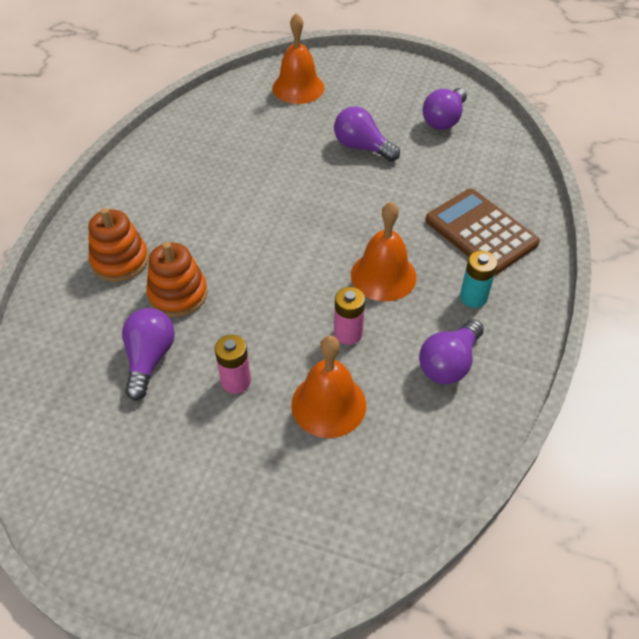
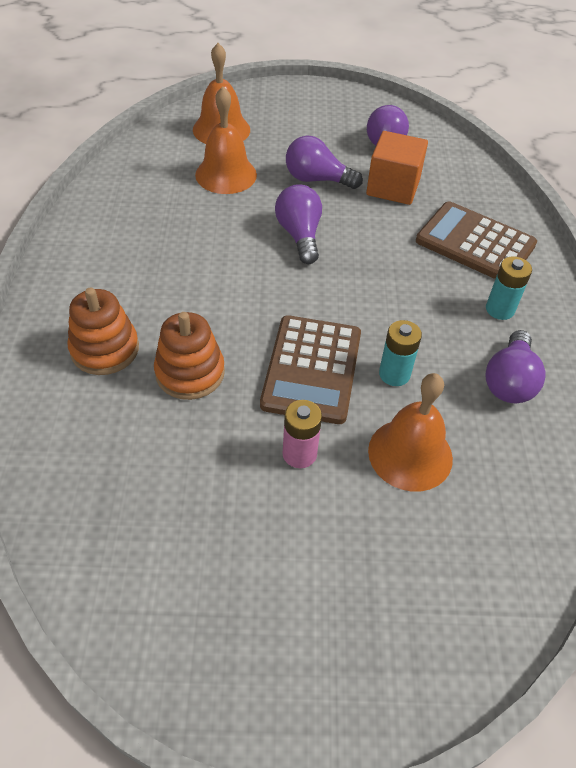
camera: 20 degrees left, 0 degrees up
purple light bulb [122,308,175,400] -> purple light bulb moved to [275,185,322,264]
pink battery [334,287,365,345] -> turquoise battery [379,320,422,386]
orange bell [351,202,417,302] -> orange bell moved to [195,86,257,194]
none -> brown calculator [260,315,361,424]
none -> orange cube [366,131,428,205]

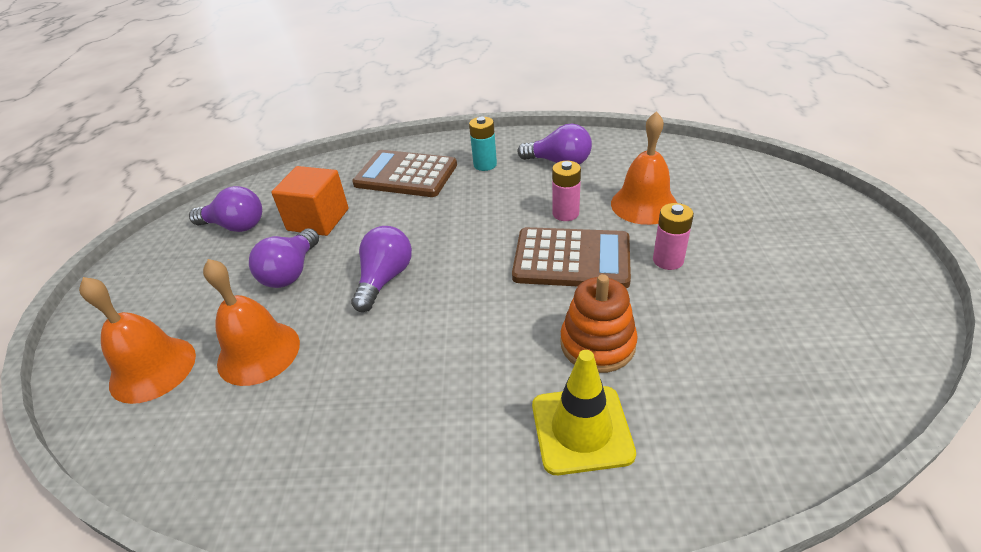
camera: 85 degrees left, 10 degrees down
orange stacking toy [67,287,139,375] -> yellow traffic cone [532,350,636,475]
purple light bulb [275,185,322,264] -> purple light bulb turned 120 degrees clockwise [351,226,412,312]
turquoise battery [379,320,422,386] -> pink battery [552,161,581,221]
brown calculator [416,201,537,279] -> brown calculator turned 75 degrees clockwise [352,150,457,197]

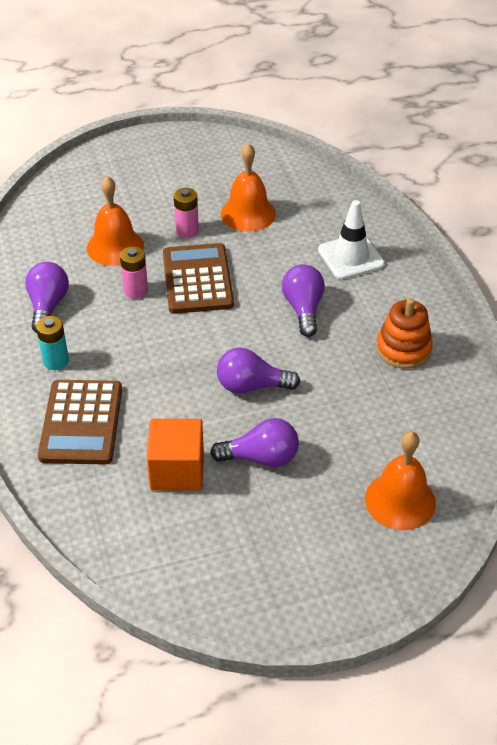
camera: 110 degrees left, 5 degrees up
purple light bulb [189,186,262,232] -> purple light bulb moved to [282,264,325,337]
orange bell [203,259,300,386] -> orange bell moved to [221,143,276,232]
yellow traffic cone [532,350,636,475] -> white traffic cone [318,200,385,279]
orange stacking toy [560,274,638,373] -> orange stacking toy moved to [376,298,433,369]

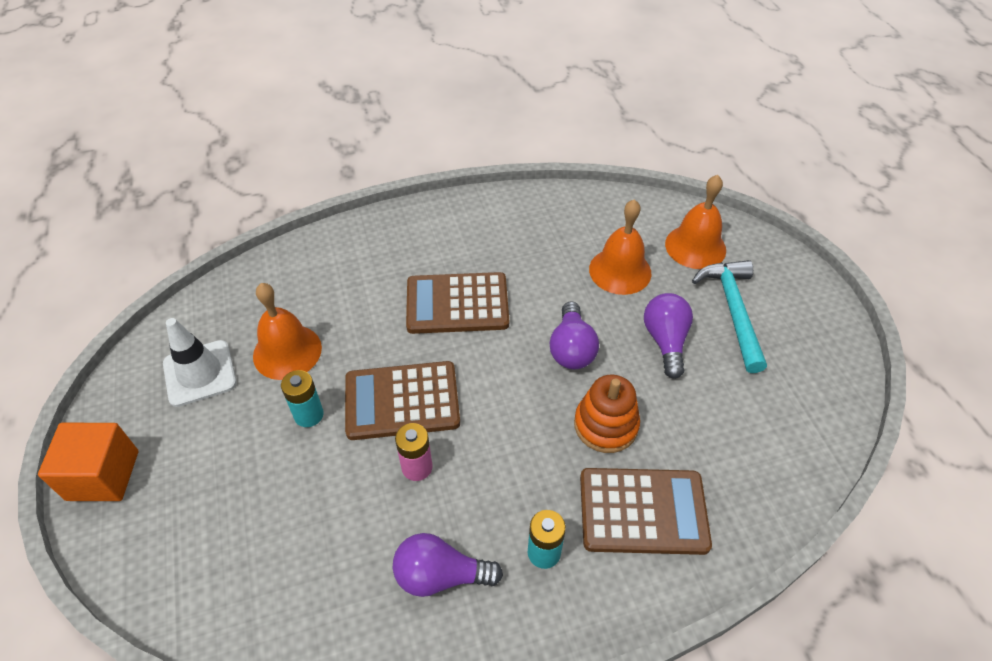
camera: 90 degrees left, 5 degrees up
orange bell [87,176,144,266] -> orange bell moved to [589,199,651,295]
orange cube [147,419,204,491] -> orange cube moved to [38,423,138,501]
pink battery [174,188,199,238] -> turquoise battery [281,370,324,427]
purple light bulb [282,264,325,337] -> brown calculator [406,272,509,334]
white traffic cone [318,200,385,279] -> white traffic cone moved to [163,318,237,407]
orange stacking toy [376,298,433,369] -> orange stacking toy moved to [574,375,640,453]
none -> turquoise hammer [692,260,767,373]

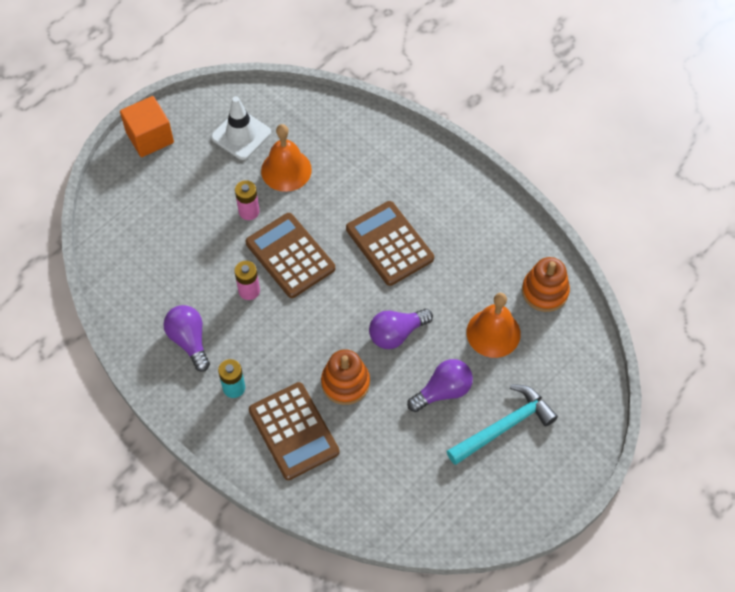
camera: 60 degrees right, 10 degrees up
turquoise battery [281,370,324,427] -> pink battery [235,180,260,220]
orange bell [665,175,726,269] -> none
none -> orange stacking toy [522,257,570,312]

